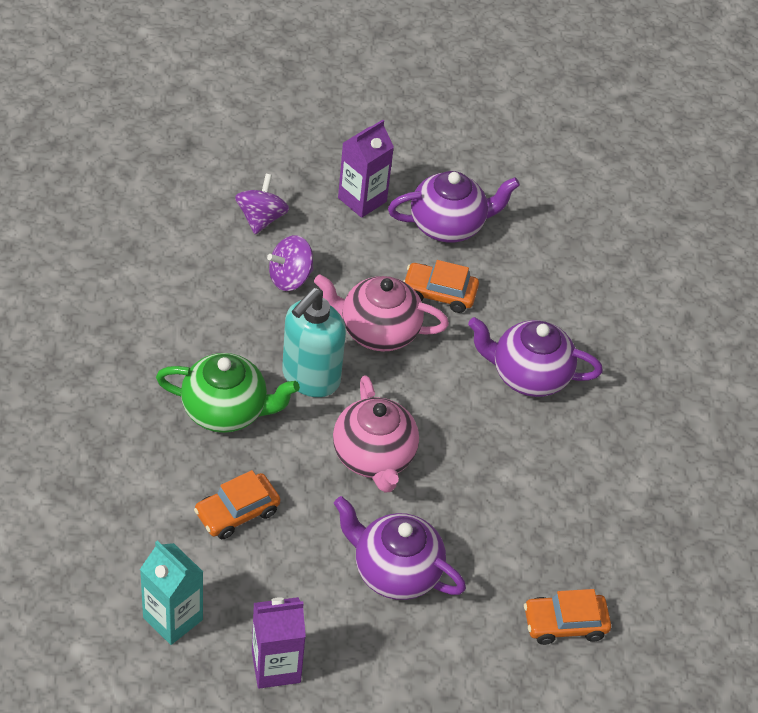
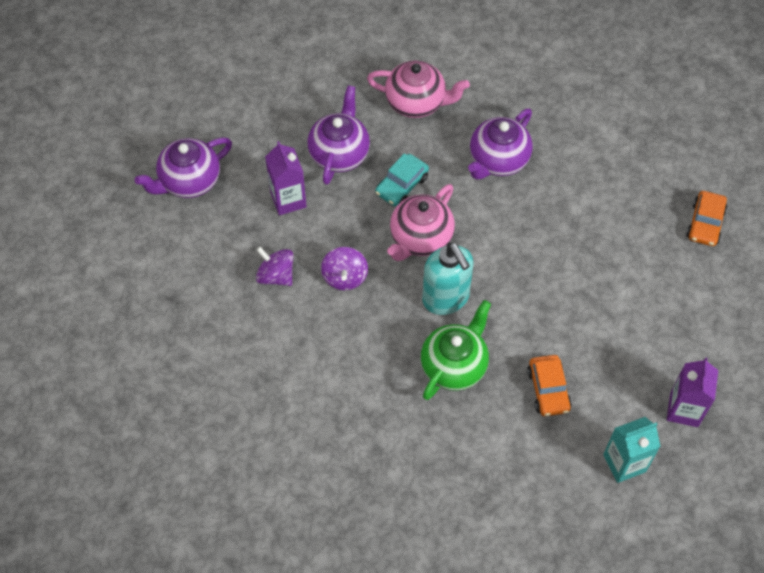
camera: 60 degrees left, 10 degrees up
pink teapot [333,375,419,493] -> pink teapot moved to [367,61,470,118]
purple teapot [334,496,466,600] -> purple teapot moved to [135,137,232,198]
orange car [403,260,479,313] -> turquoise car [375,153,429,206]

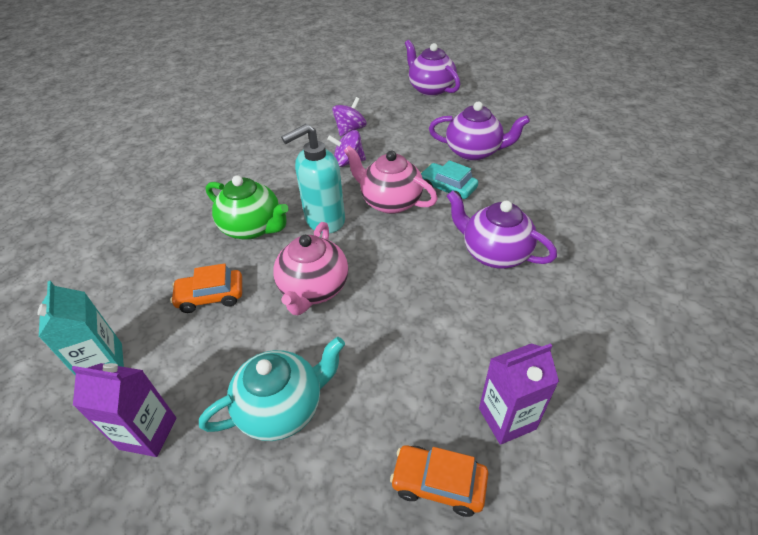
camera: 90 degrees right, 15 degrees down
purple carton [265,141,307,215] -> purple carton moved to [479,343,559,445]
pink teapot [367,61,470,118] -> pink teapot moved to [273,222,348,315]
none -> turquoise teapot [199,337,345,441]

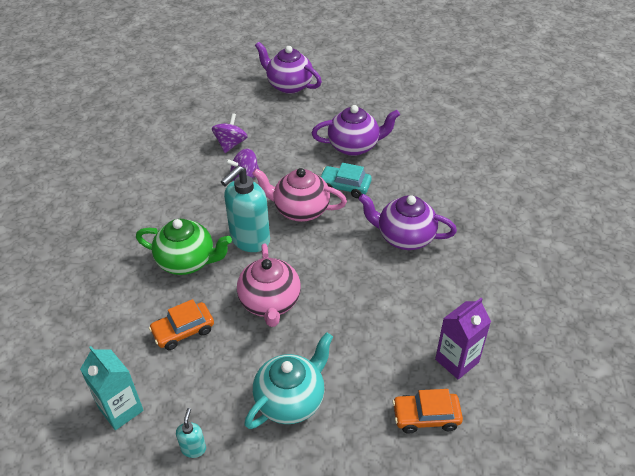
camera: 20 degrees left, 0 degrees up
purple carton [71,363,176,457] -> turquoise soap dispenser [176,408,206,458]

